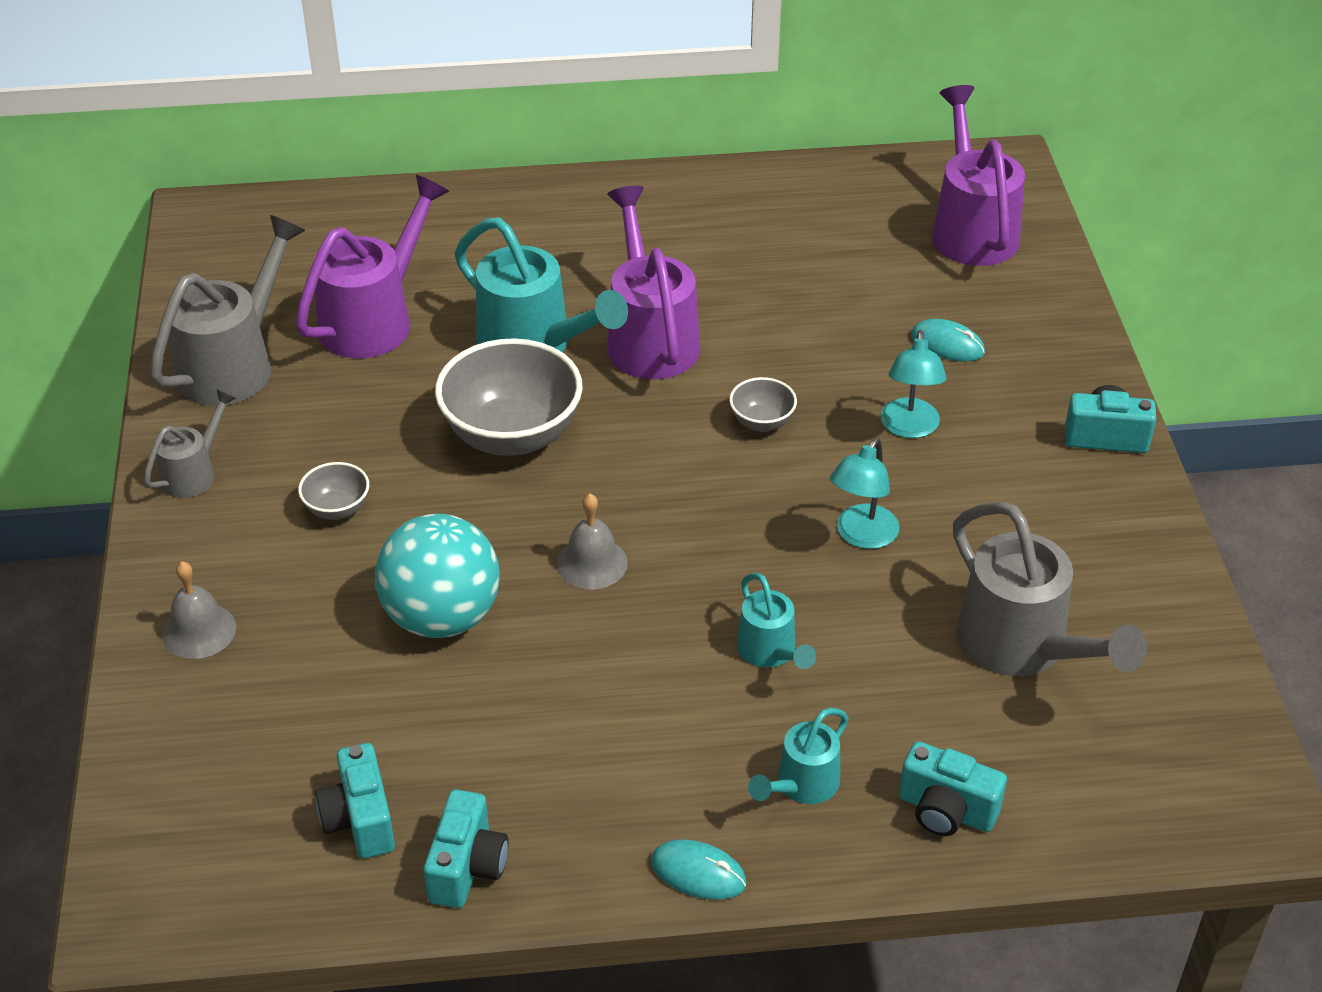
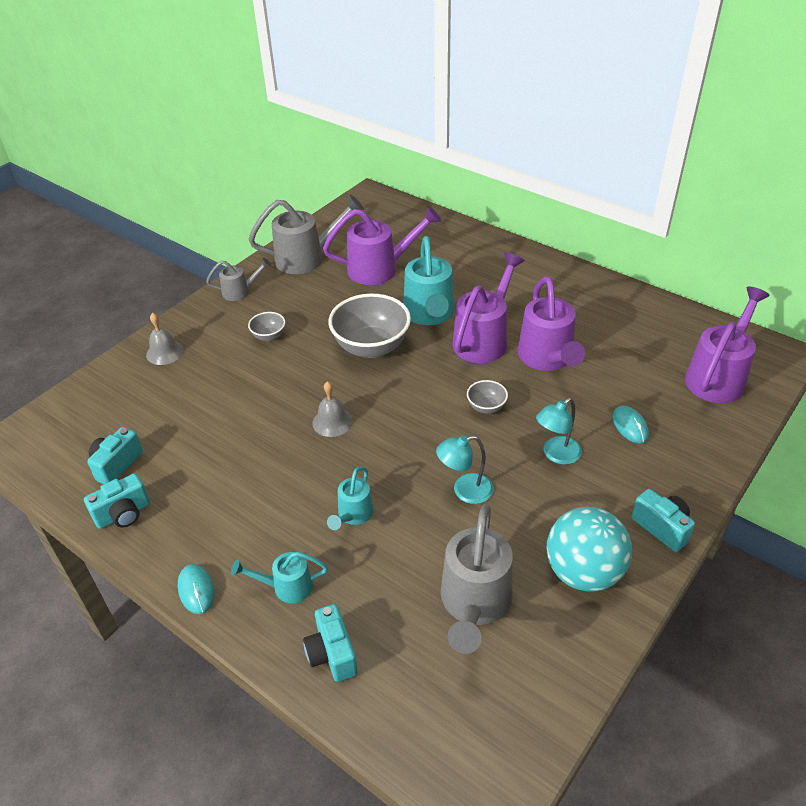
camera: 45 degrees right, 0 degrees up
turquoise ball [375,514,500,638] -> turquoise ball moved to [547,507,632,592]
none -> purple watering can [517,276,585,371]

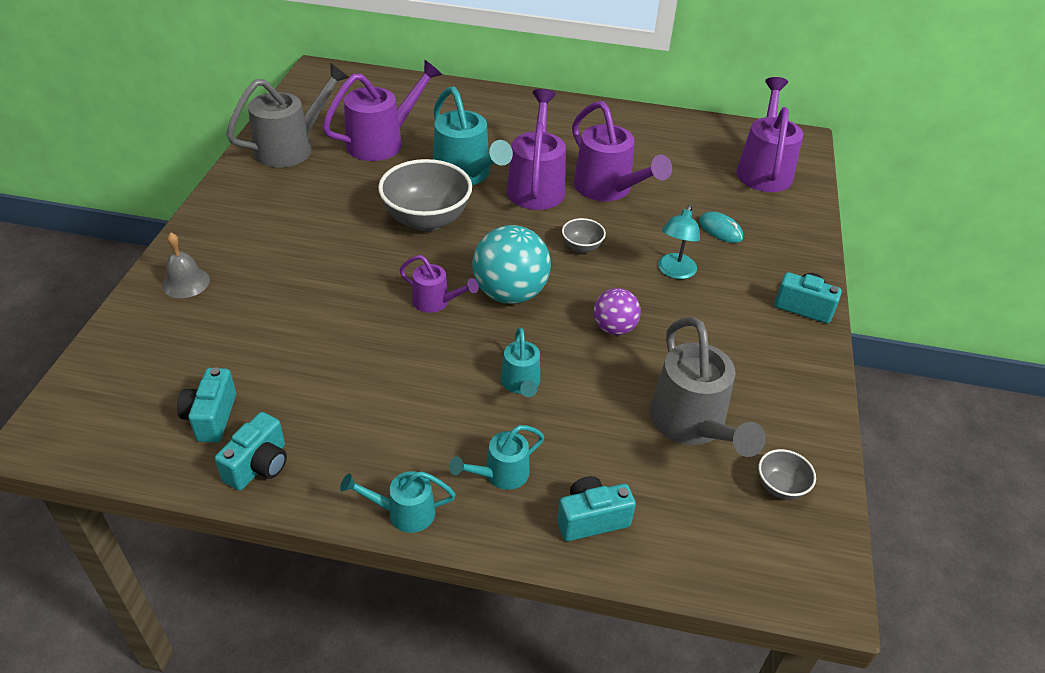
camera: 30 degrees left, 0 degrees up
turquoise mouse [178,564,214,614] -> turquoise watering can [340,471,456,533]
grey watering can [206,258,271,301] -> none
grey bowl [248,312,285,341] -> grey bowl moved to [759,449,816,500]
turquoise camera [303,604,358,682] -> turquoise camera turned 120 degrees clockwise [557,476,636,541]
grey bell [313,381,353,437] -> purple watering can [400,255,479,313]
turquoise lamp [436,435,493,504] -> purple ball [594,288,641,335]
turquoise ball [547,507,632,592] -> turquoise ball moved to [472,225,551,304]

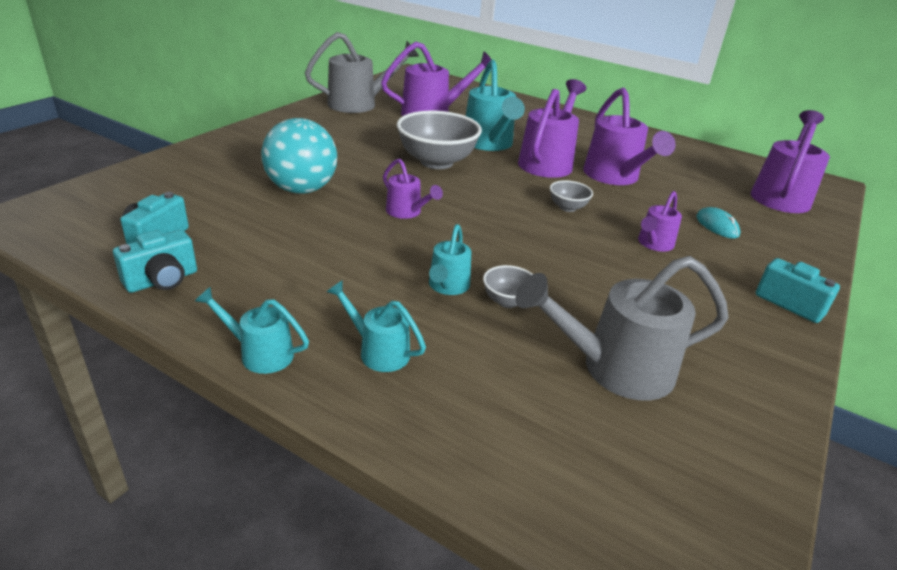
camera: 20 degrees right, 10 degrees down
grey bell [162,233,210,298] -> none
turquoise watering can [449,425,545,490] -> turquoise watering can turned 45 degrees clockwise [327,280,426,372]
turquoise ball [472,225,551,304] -> turquoise ball moved to [261,118,337,194]
turquoise camera [557,476,636,541] -> none
purple ball [594,288,641,335] -> none
grey watering can [650,317,766,457] -> grey watering can turned 75 degrees clockwise [515,256,728,401]
turquoise lamp [658,205,700,279] -> purple watering can [638,191,682,251]
grey bowl [759,449,816,500] -> grey bowl moved to [483,265,533,308]

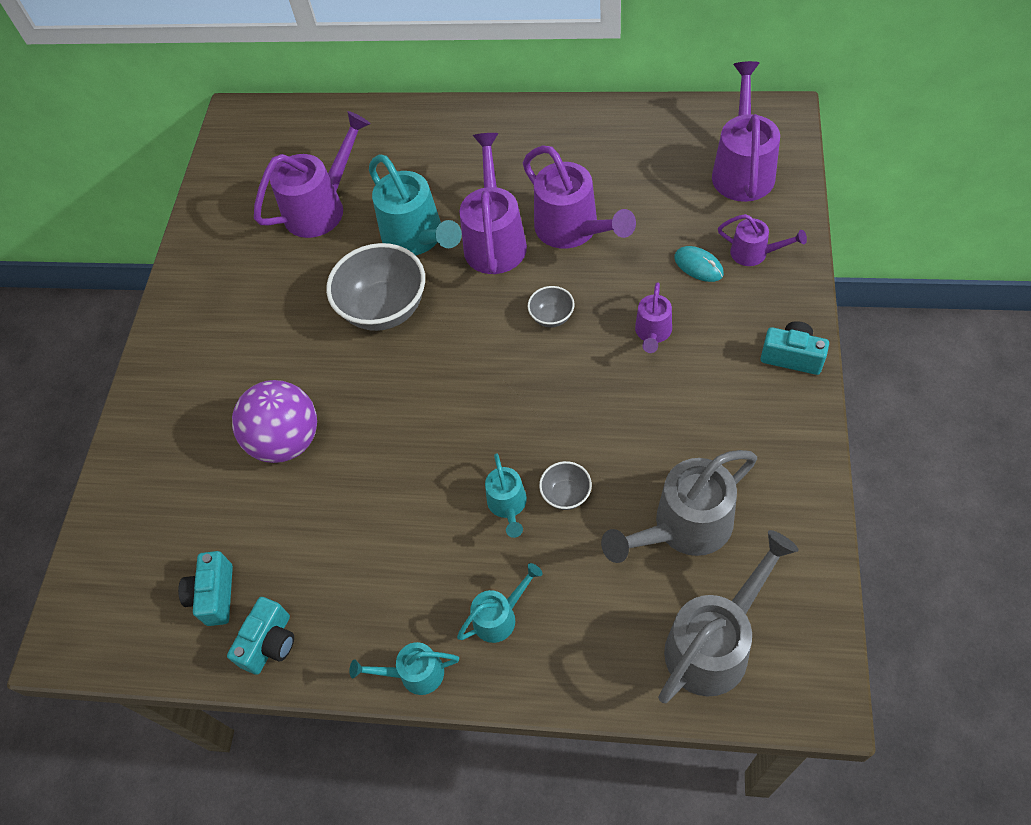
camera: 15 degrees left, 25 degrees up
turquoise ball [261,118,337,194] -> purple ball [232,380,317,463]
grey watering can [305,32,419,113] -> grey watering can moved to [658,530,799,703]
turquoise watering can [327,280,426,372] -> turquoise watering can turned 135 degrees clockwise [457,563,543,643]
purple watering can [383,159,443,219] -> purple watering can moved to [718,214,807,266]

